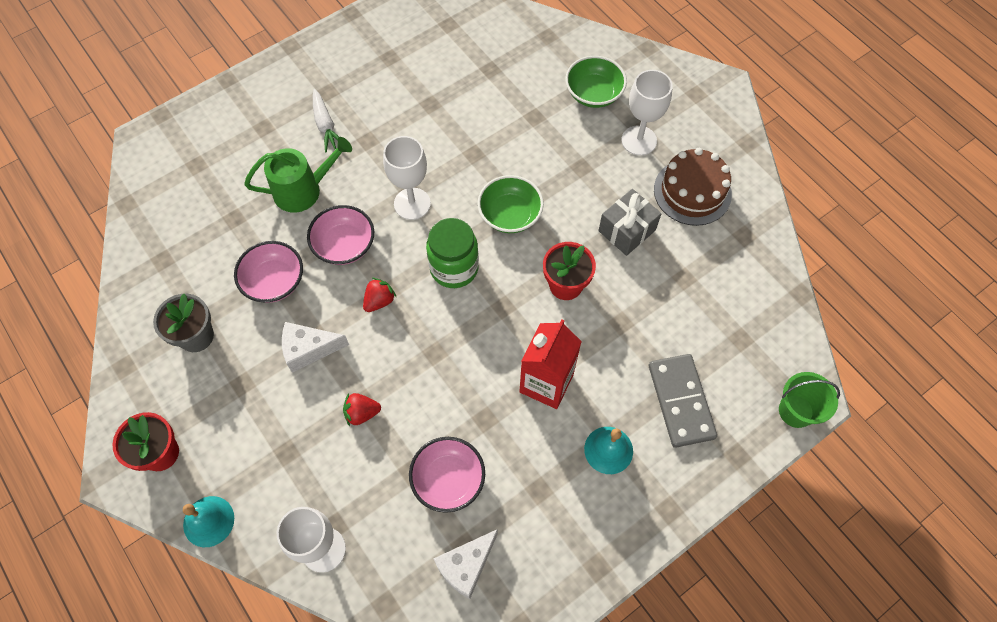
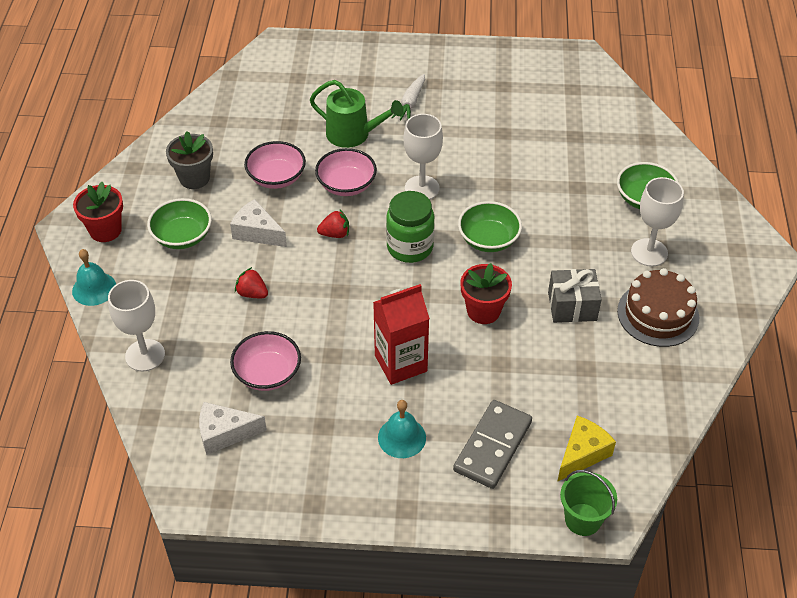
camera: 40 degrees right, 15 degrees down
none -> green bowl [147,198,212,249]
none -> yellow cheese [557,416,616,482]

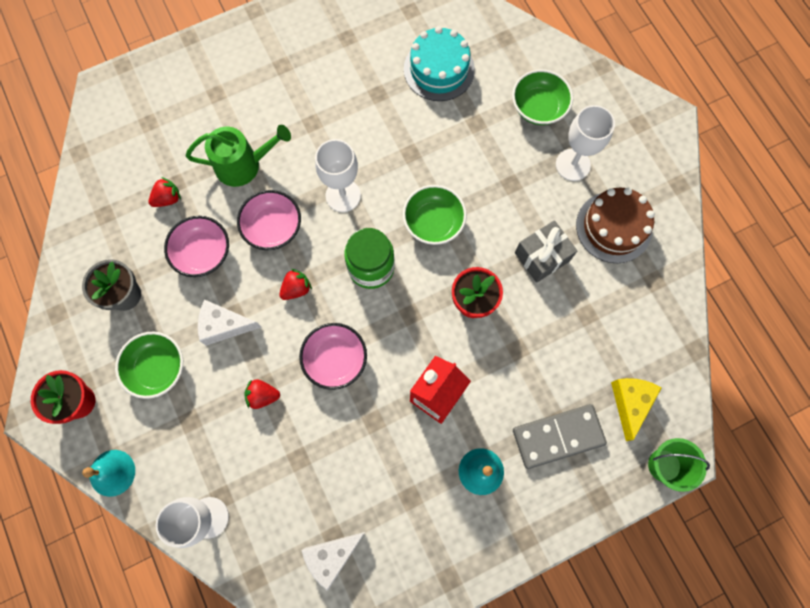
camera: 30 degrees left, 25 degrees up
pink bowl [230,331,301,391] -> pink bowl moved to [299,323,367,390]
white carrot [391,74,425,120] -> none
grey domino [453,400,532,489] -> grey domino turned 75 degrees clockwise [513,404,607,469]
none -> red strawberry [148,177,181,207]
none -> turquoise cake [404,26,475,101]

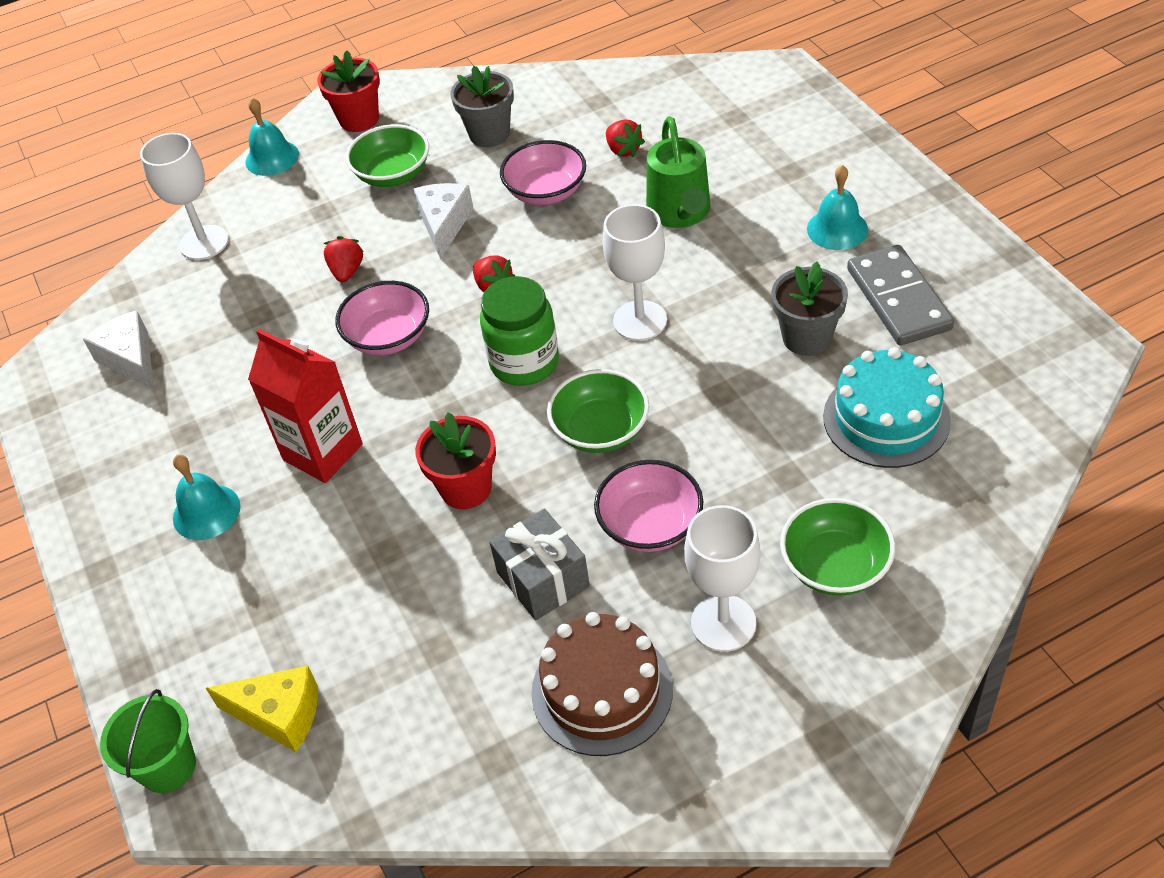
camera: 95 degrees right, 25 degrees down
pink bowl [237,190,301,250] -> pink bowl moved to [594,460,703,552]
grey domino [513,404,607,469] -> grey domino moved to [847,245,954,345]
none -> grey flower pot [771,262,848,356]
none -> turquoise bell [807,165,868,250]

